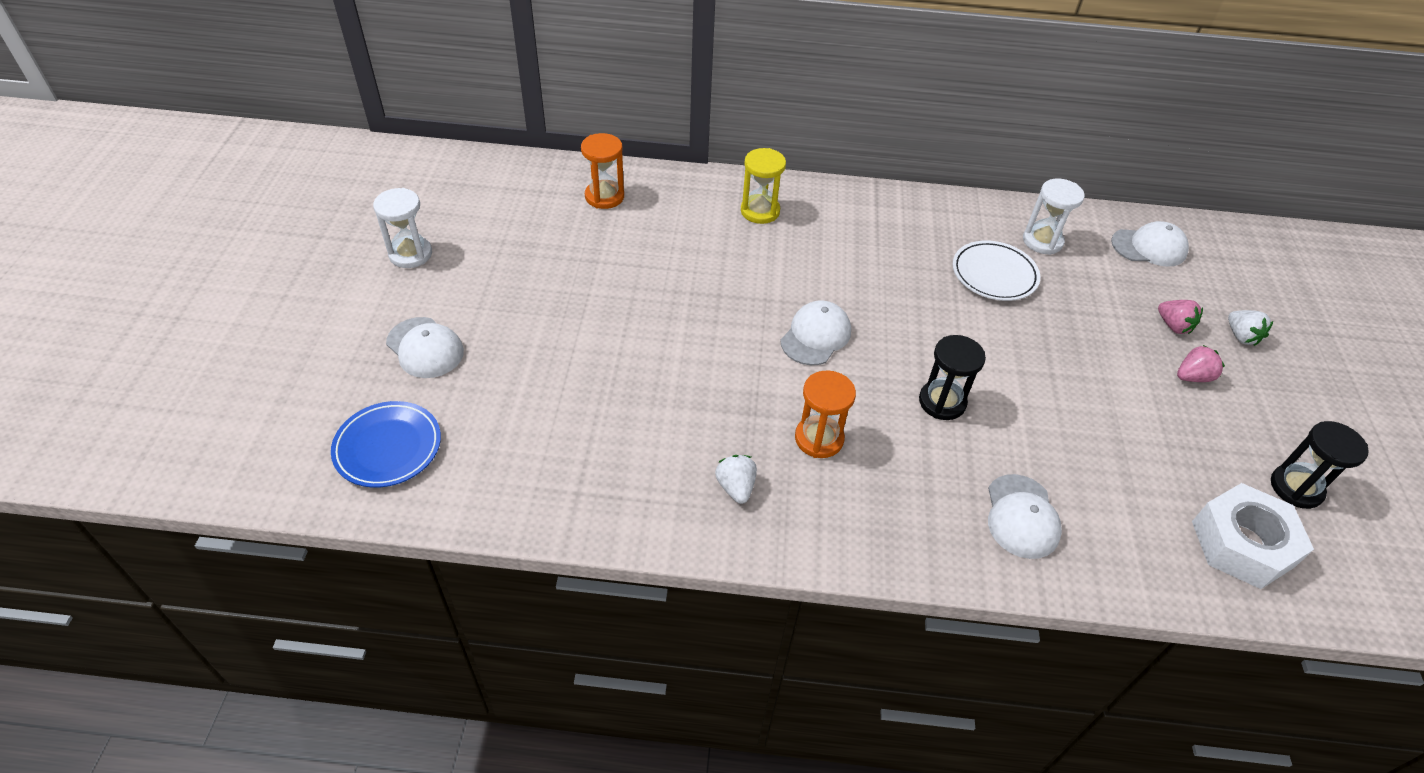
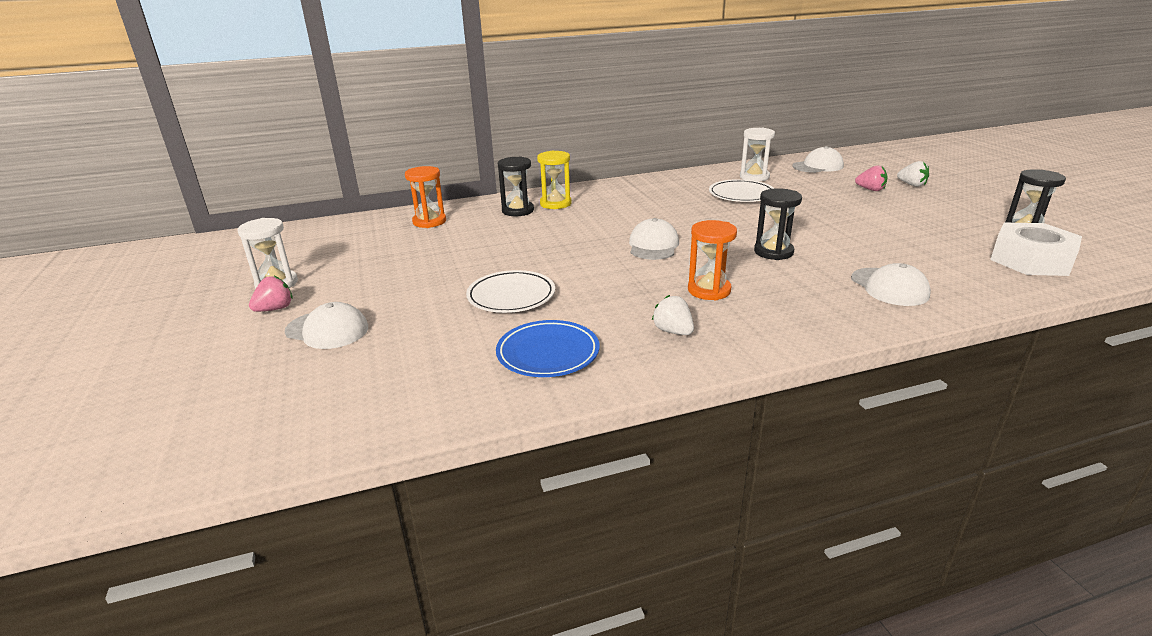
camera: 20 degrees left, 20 degrees down
blue plate [331,401,441,488] -> blue plate moved to [496,320,600,377]
pink strawberry [1177,345,1225,382] -> pink strawberry moved to [249,276,293,312]
none -> white plate [466,270,555,313]
none -> black hourglass [498,156,534,216]

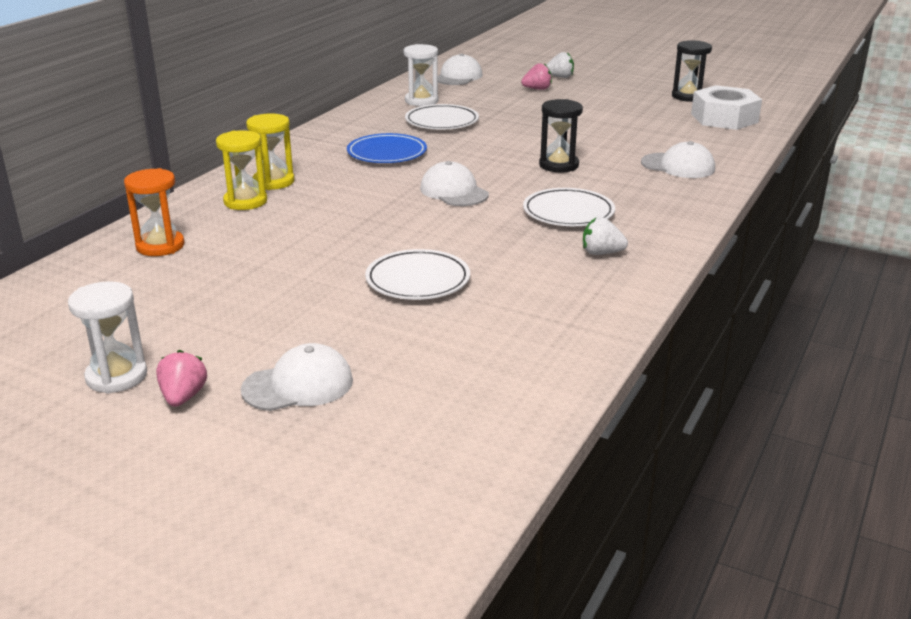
camera: 45 degrees left, 0 degrees up
blue plate [496,320,600,377] -> blue plate moved to [347,133,427,163]
black hourglass [498,156,534,216] -> yellow hourglass [216,130,267,210]
orange hourglass [688,220,737,300] -> white plate [523,188,615,226]

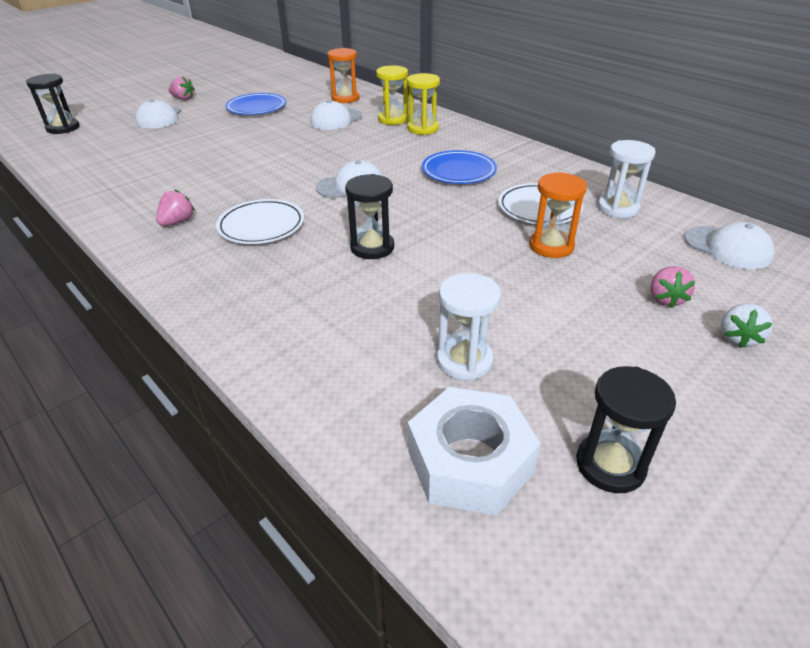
camera: 110 degrees right, 10 degrees up
white hourglass [68,281,147,394] -> white hourglass moved to [437,273,501,381]
white plate [365,249,470,300] -> none
white strawberry [583,217,628,255] -> pink strawberry [156,189,195,226]
white cap [641,141,715,178] -> white cap moved to [310,100,363,130]
none -> black hourglass [26,74,79,134]
none -> blue plate [225,93,286,115]
none -> orange hourglass [529,172,587,258]

